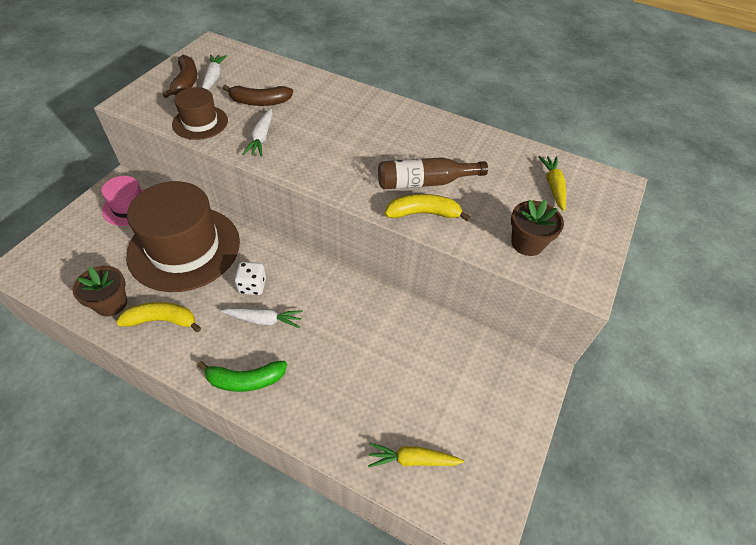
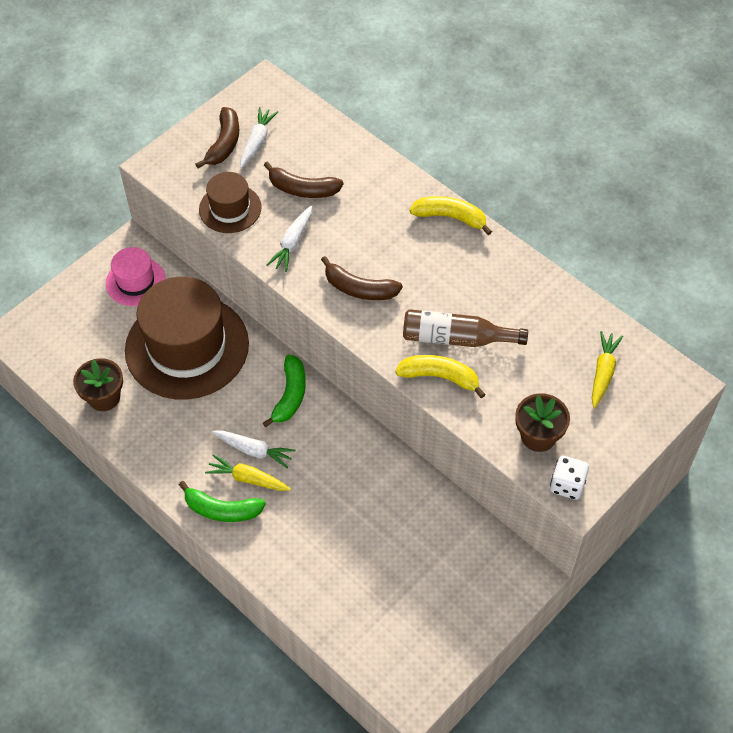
camera: 20 degrees right, 5 degrees up
yellow banana [116,302,201,332] -> yellow banana moved to [409,196,492,235]
white dice [234,262,266,295] -> white dice moved to [550,456,589,500]
yellow carrot [368,443,464,467] -> yellow carrot moved to [205,454,291,491]
none -> green banana [263,355,306,428]
none -> brown banana [321,256,403,300]

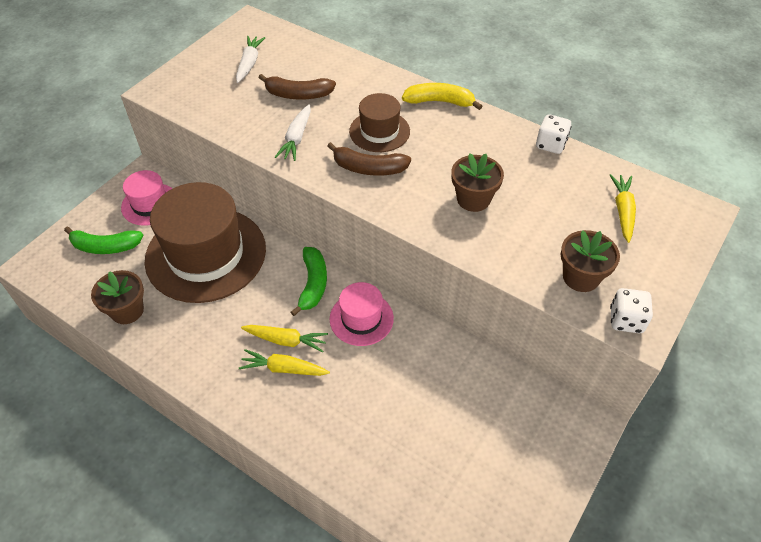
camera: 10 degrees left, 5 degrees down
green banana [179,481,266,522] -> green banana moved to [64,227,143,254]
brown banana [195,107,239,169] -> none
brown hat [199,172,262,233] -> brown hat moved to [349,93,410,152]
white carrot [212,430,296,468] -> yellow carrot [241,325,328,353]
yellow banana [395,355,486,398] -> none
brown bottle [403,309,528,347] -> brown flower pot [451,153,504,212]
none -> pink hat [330,282,394,346]
none -> white dice [536,114,572,154]

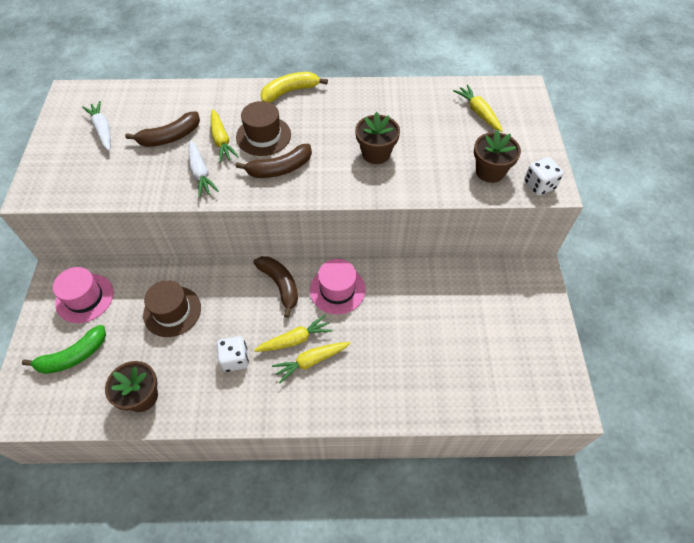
camera: 35 degrees left, 5 degrees up
brown hat [145,182,266,303] -> brown hat [143,280,201,337], size x0.50
green banana [291,247,327,316] -> brown banana [253,256,298,318]
white dice [536,114,572,154] -> white dice moved to [217,336,249,372]
none -> yellow carrot [211,109,239,162]

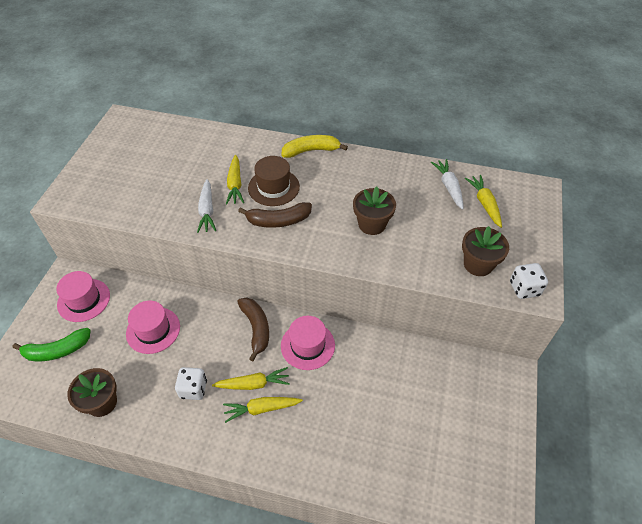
camera: 15 degrees right, 5 degrees down
white carrot [82,101,111,151] -> white carrot moved to [431,159,464,210]
brown banana [125,111,200,147] -> none
brown hat [143,280,201,337] -> pink hat [126,301,180,354]

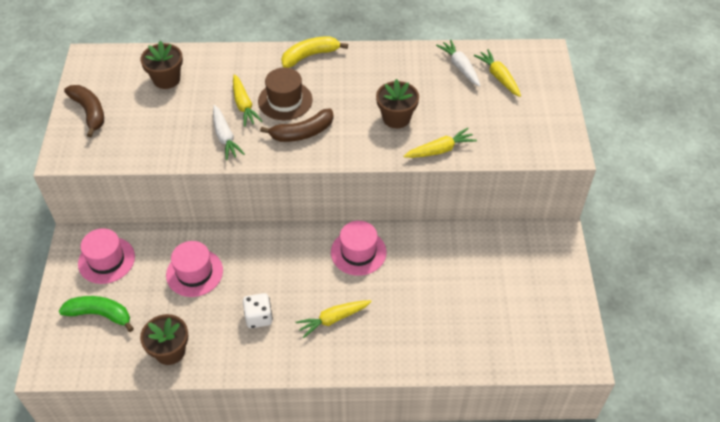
camera: 15 degrees left, 0 degrees up
green banana [13,328,91,361] -> green banana turned 135 degrees counterclockwise [59,296,134,332]
yellow carrot [212,367,290,390] -> yellow carrot moved to [403,128,477,158]
brown banana [237,297,269,361] -> brown banana moved to [64,85,104,137]
brown flower pot [462,226,509,276] -> brown flower pot moved to [140,41,183,89]
white dice [510,263,548,299] -> none

